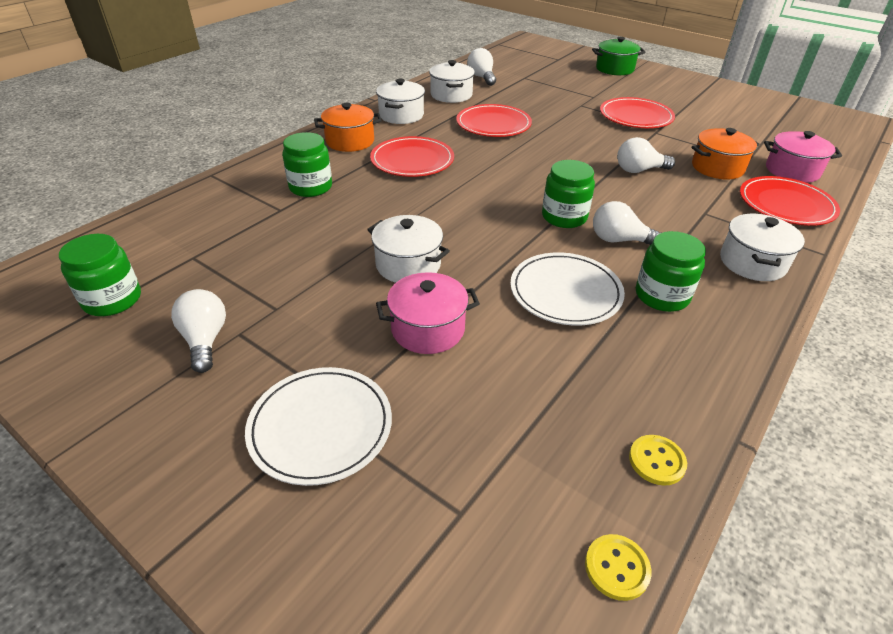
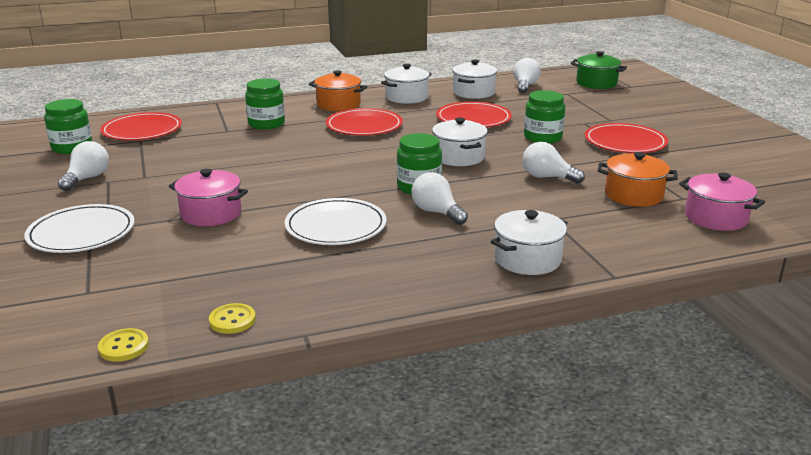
camera: 35 degrees right, 15 degrees down
white pot [367,215,450,283] -> white pot moved to [432,117,488,166]
green pot [592,37,645,75] -> green pot moved to [571,51,627,89]
green jar [636,231,706,312] -> green jar moved to [524,90,565,143]
red plate [740,176,840,226] -> red plate moved to [100,112,182,140]

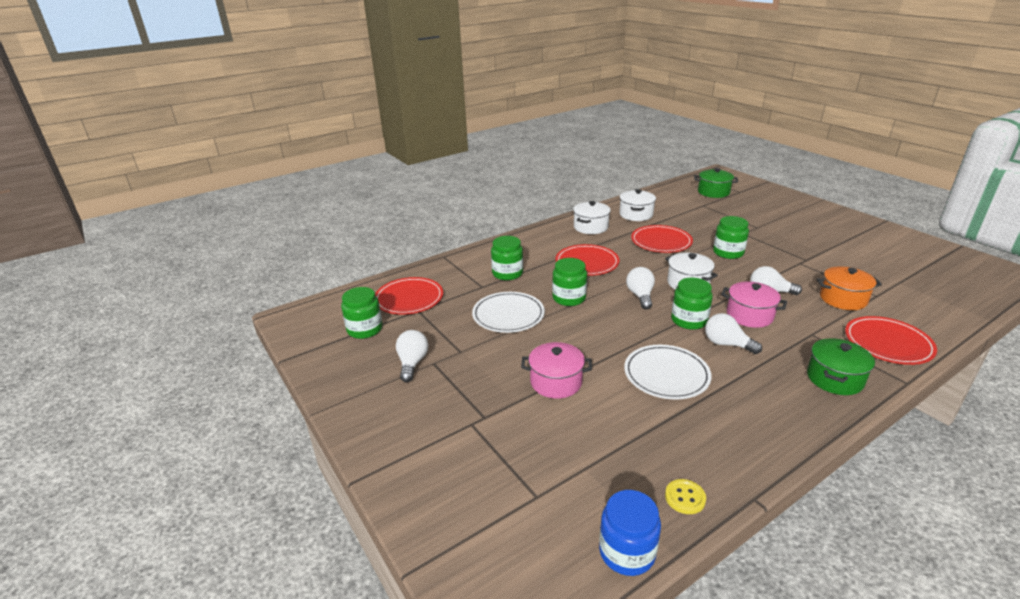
camera: 15 degrees left, 5 degrees up
white plate [24,204,135,253] -> white plate moved to [472,292,545,333]
yellow button [98,328,149,362] -> blue jar [599,490,661,576]
orange pot [309,70,368,111] -> none
white pot [491,210,568,275] -> green pot [807,338,875,395]
white light bulb [513,58,541,93] -> white light bulb moved to [626,267,655,309]
red plate [585,123,668,153] -> red plate moved to [845,316,937,365]
pink pot [679,172,765,231] -> pink pot moved to [721,282,787,328]
none -> green jar [552,258,587,306]

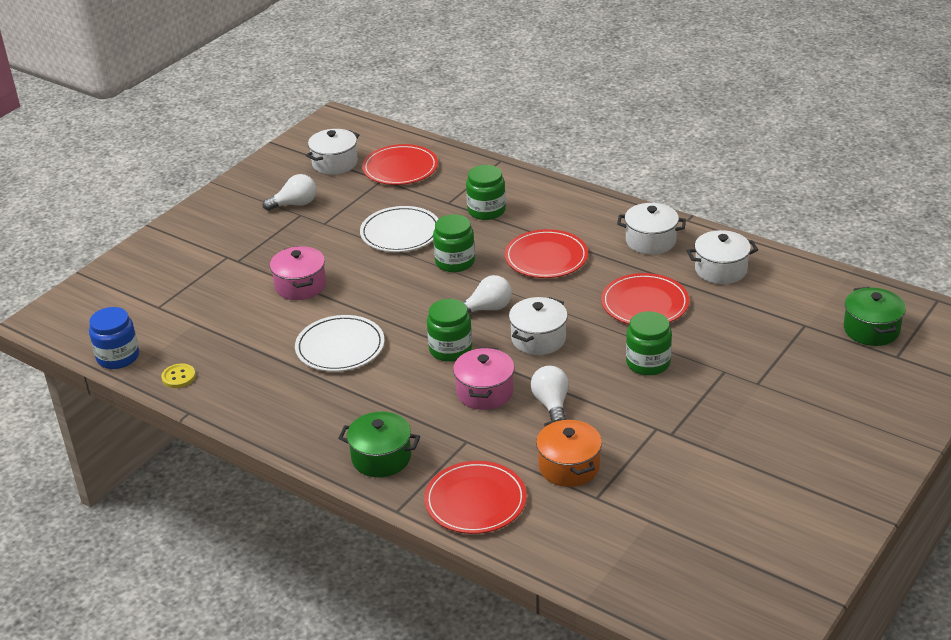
camera: 70 degrees right, 5 degrees up
green jar [341,287,383,339] -> white pot [306,129,359,175]
white light bulb [705,313,762,354] -> none

